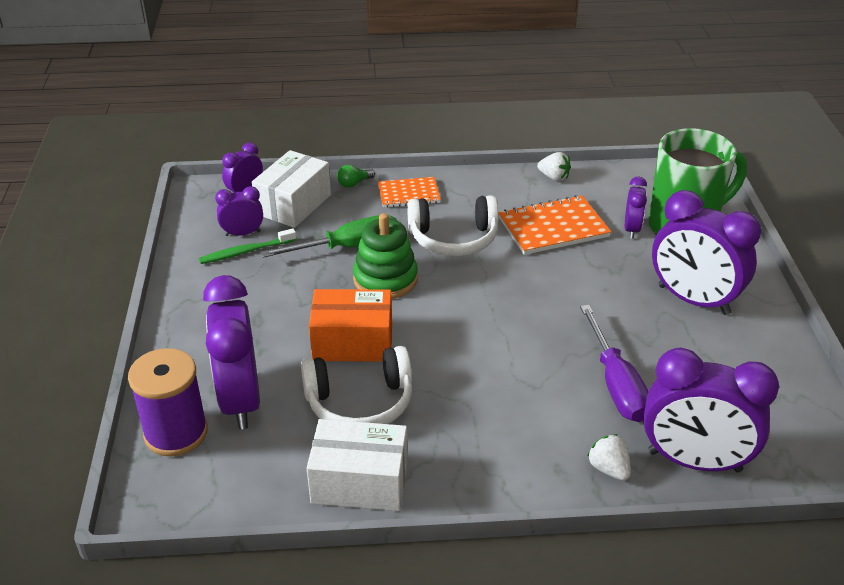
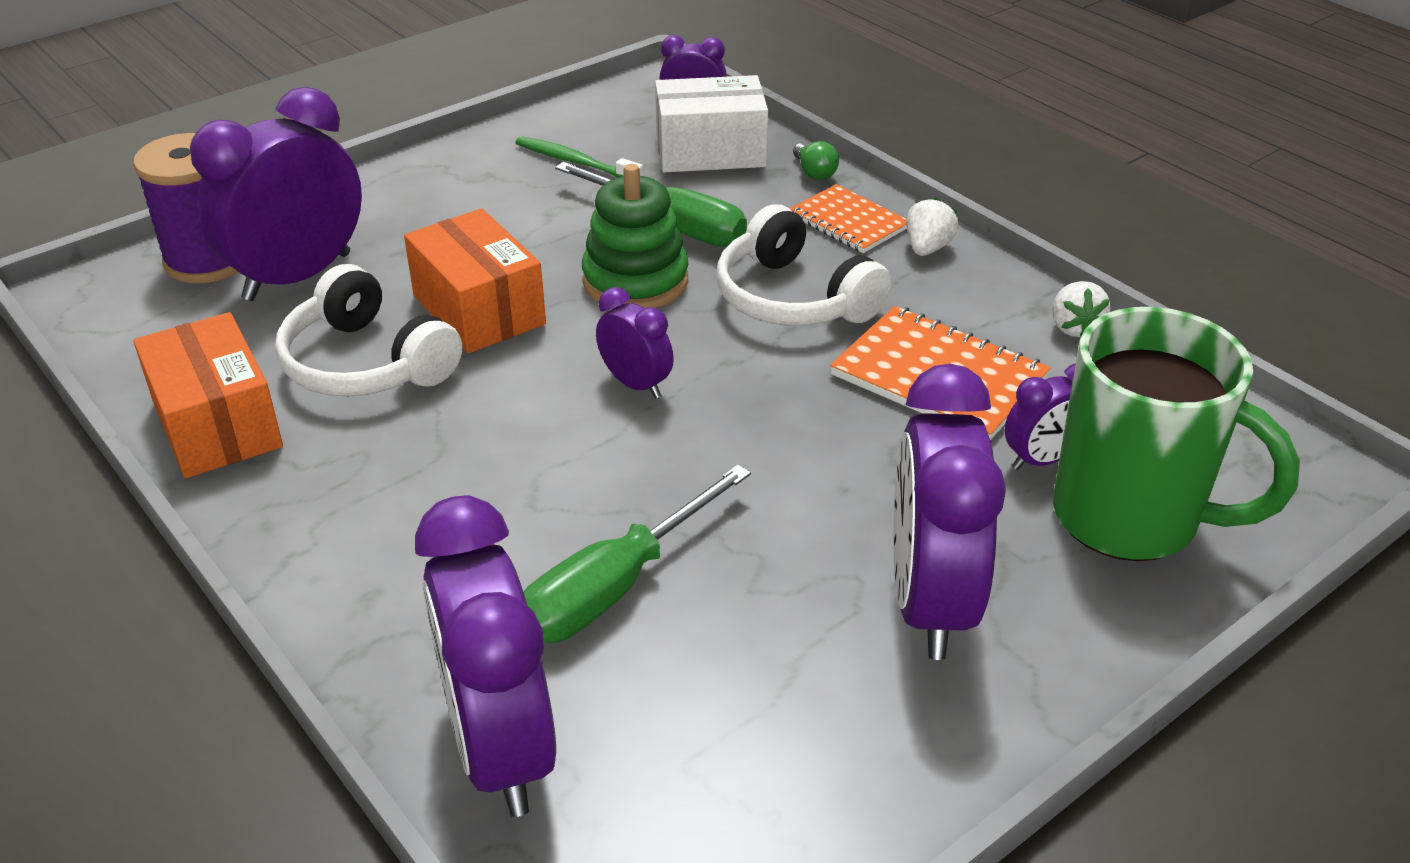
camera: 55 degrees right, 0 degrees up
purple clock [215,186,263,236] -> purple clock moved to [596,287,674,398]
white box [307,419,408,511] -> orange box [133,312,283,478]
green light bulb [337,165,375,188] -> green light bulb turned 135 degrees counterclockwise [793,141,839,180]
purple screwdriver [580,305,649,422] -> green screwdriver [523,465,751,643]
white strawberry [587,434,631,481] -> white strawberry moved to [906,197,959,256]

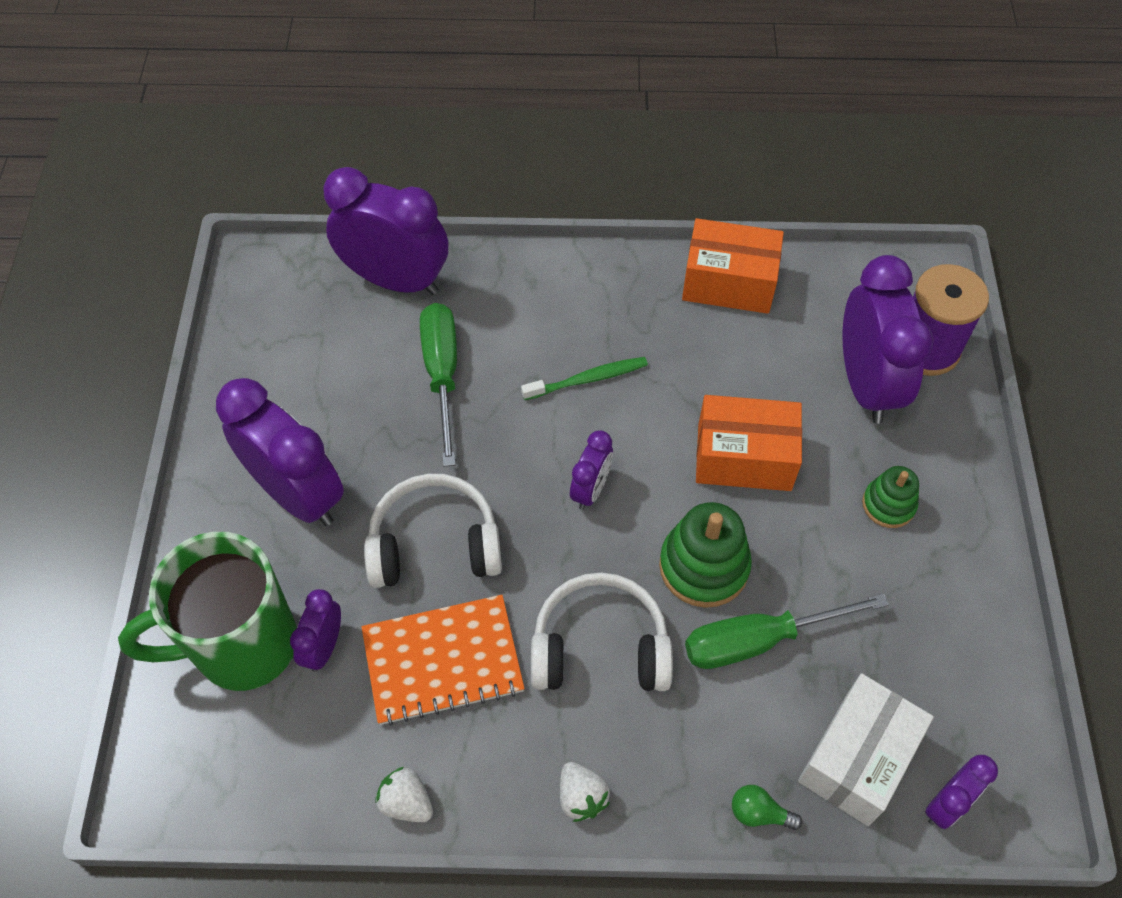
camera: 130 degrees right, 20 degrees up
white headphones [275,264,462,397] -> white headphones moved to [364,474,502,588]
green toothbrush [515,136,643,177] -> green toothbrush moved to [521,357,648,400]
purple clock [596,287,674,398] -> purple clock turned 60 degrees counterclockwise [570,430,613,510]
orange notebook [789,184,907,253] -> none
none -> green stacking toy [862,466,919,528]

